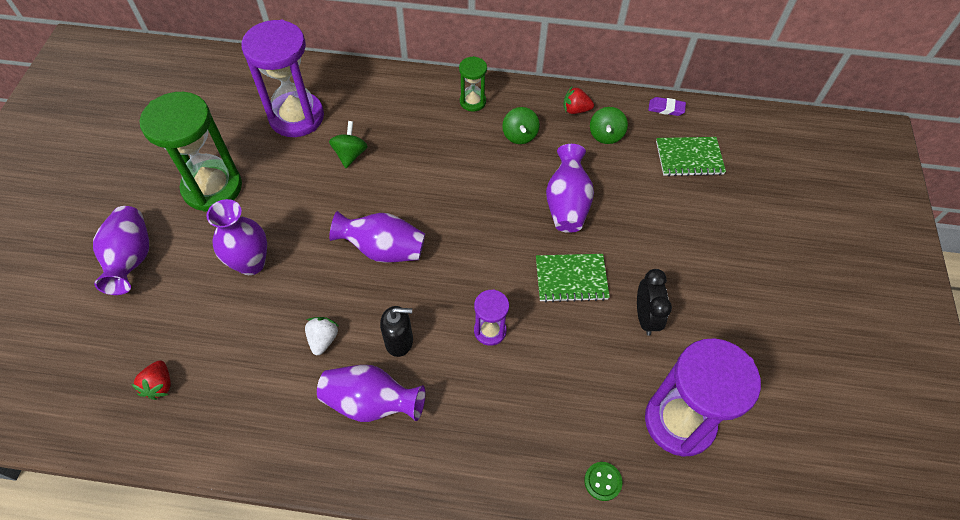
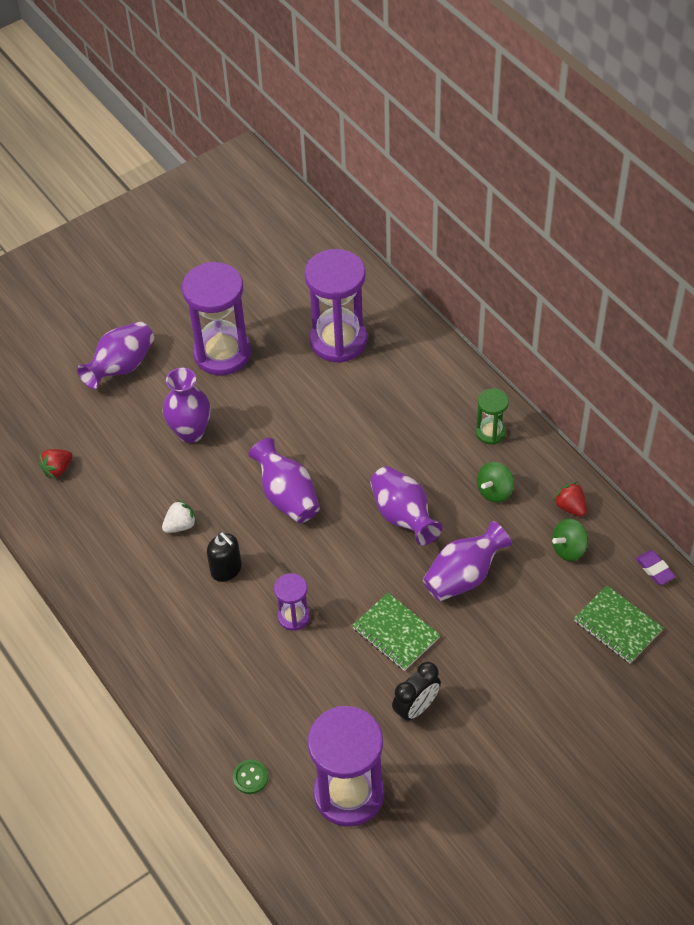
camera: 50 degrees right, 5 degrees down
green hourglass [140,92,242,212] -> purple hourglass [182,262,251,375]
purple vase [317,365,425,422] -> purple vase moved to [370,466,443,546]
green spinning top [329,121,368,168] -> none

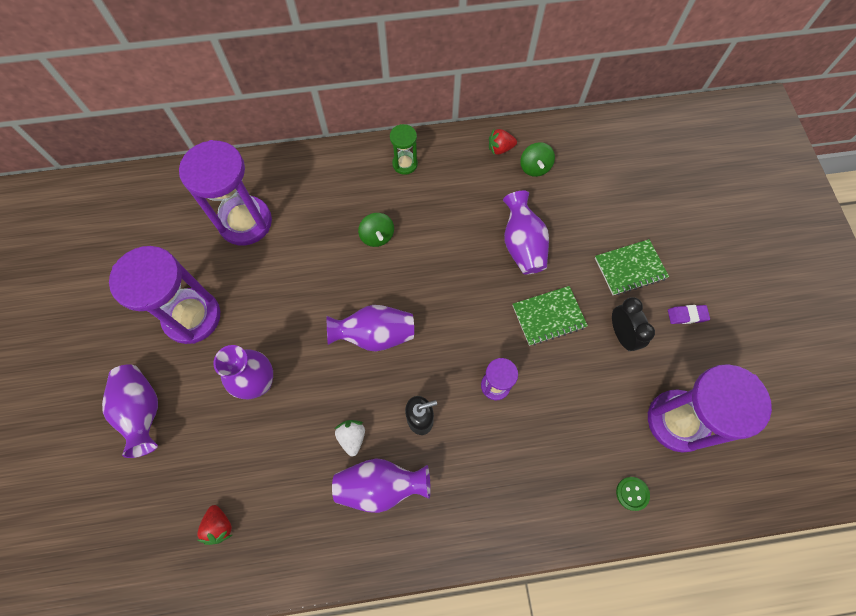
camera: 65 degrees left, 15 degrees up
purple vase [370,466,443,546] -> purple vase moved to [332,458,431,513]
green spinning top [477,462,514,503] -> green spinning top moved to [358,213,394,247]
green notebook [574,586,663,663] -> green notebook moved to [595,239,669,295]
purple eraser [636,551,676,585] -> purple eraser moved to [668,305,710,324]

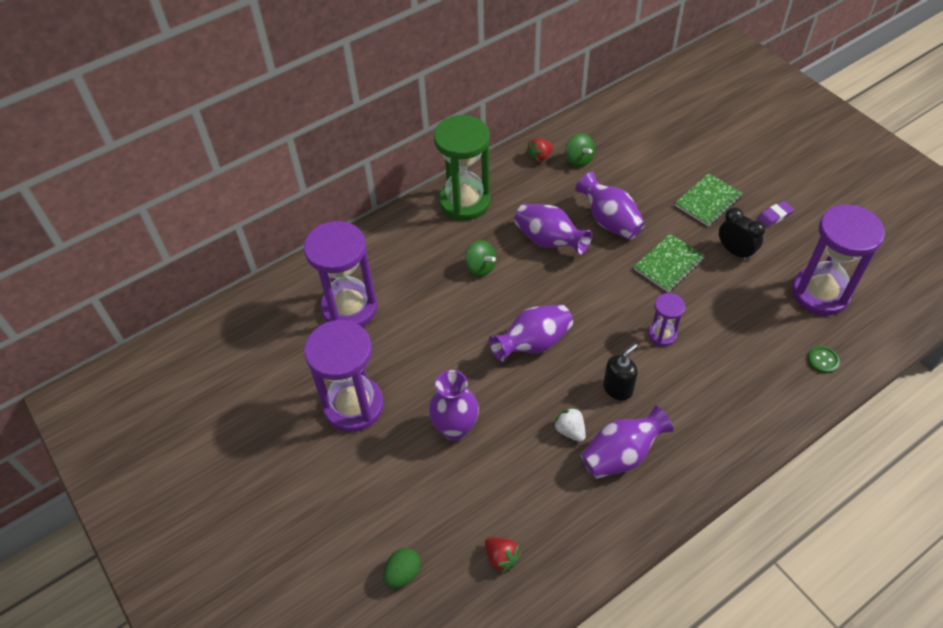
camera: 25 degrees left, 15 degrees down
purple vase [102,364,158,458] -> purple vase moved to [514,204,592,255]
green hourglass [390,124,418,175] -> green hourglass [434,115,491,221], size x2.02
none -> green egg [383,548,421,588]

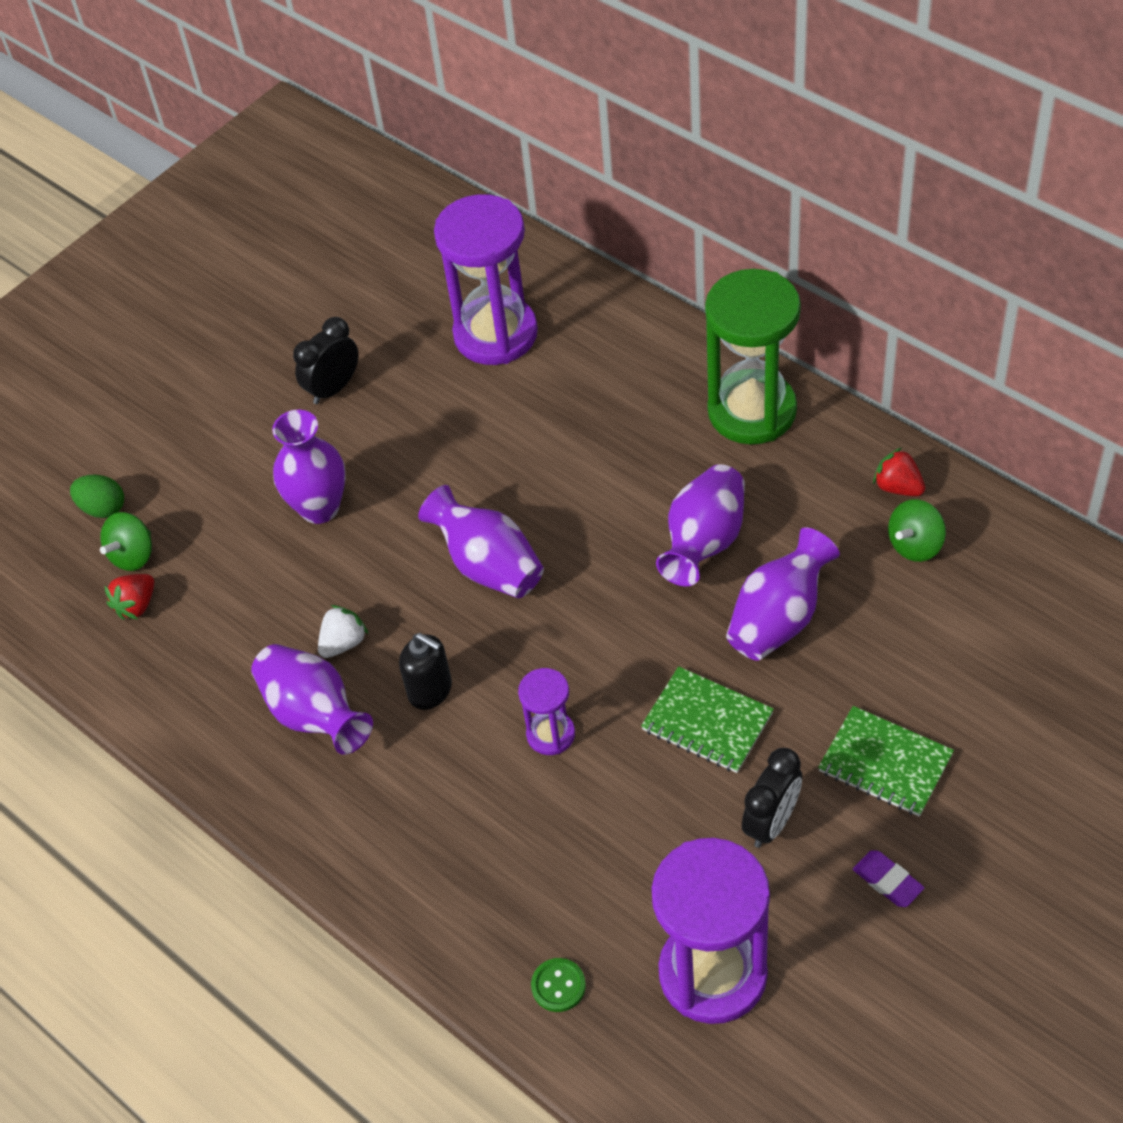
camera: 80 degrees right, 0 degrees up
purple hourglass [304,320,384,432] -> black clock [293,317,359,404]
green spinning top [465,240,496,277] -> green spinning top moved to [100,512,152,571]

